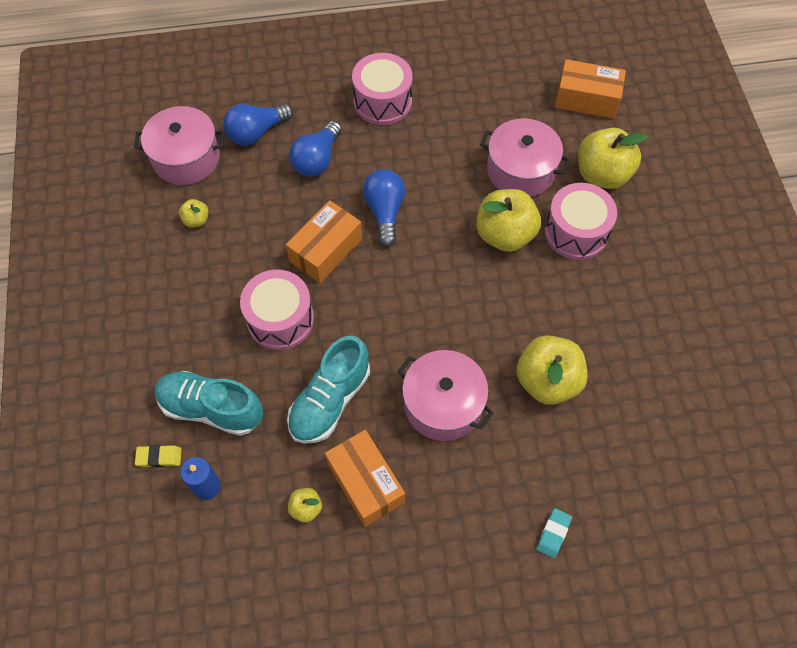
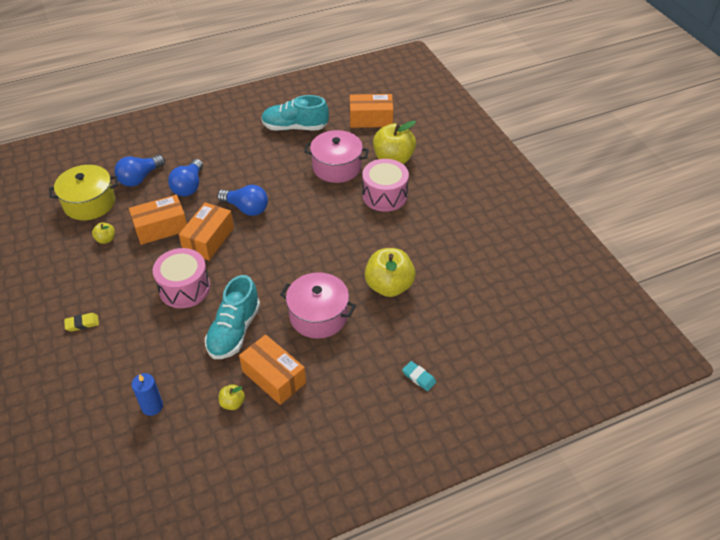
camera: 15 degrees left, 15 degrees down
pink pot [134,106,225,185] -> yellow pot [49,165,118,220]
yellow eraser [135,445,182,467] -> yellow eraser moved to [64,313,99,332]
turquoise shoe [155,371,263,436] -> turquoise shoe moved to [261,95,329,131]
pink drum [352,53,412,125] -> none
blue light bulb [363,169,405,247] -> blue light bulb turned 135 degrees clockwise [217,185,268,216]
yellow apple [476,189,541,252] -> none
turquoise eraser [537,508,572,558] -> turquoise eraser turned 60 degrees counterclockwise [402,361,436,391]
none -> orange box [129,195,187,245]

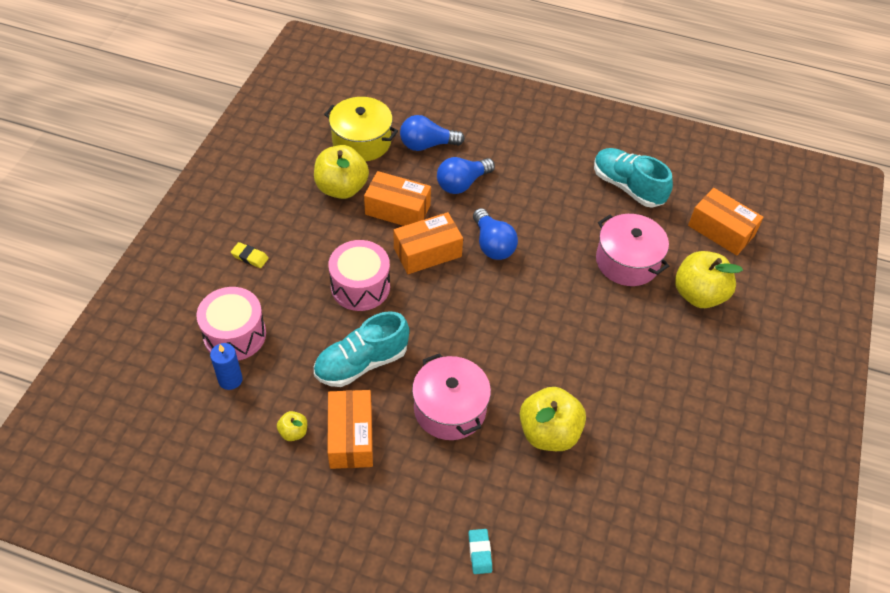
camera: 40 degrees right, 5 degrees up
yellow apple [92,223,115,244] -> yellow apple [314,145,369,199], size x2.16
pink drum [362,159,409,212] -> pink drum moved to [197,287,266,361]

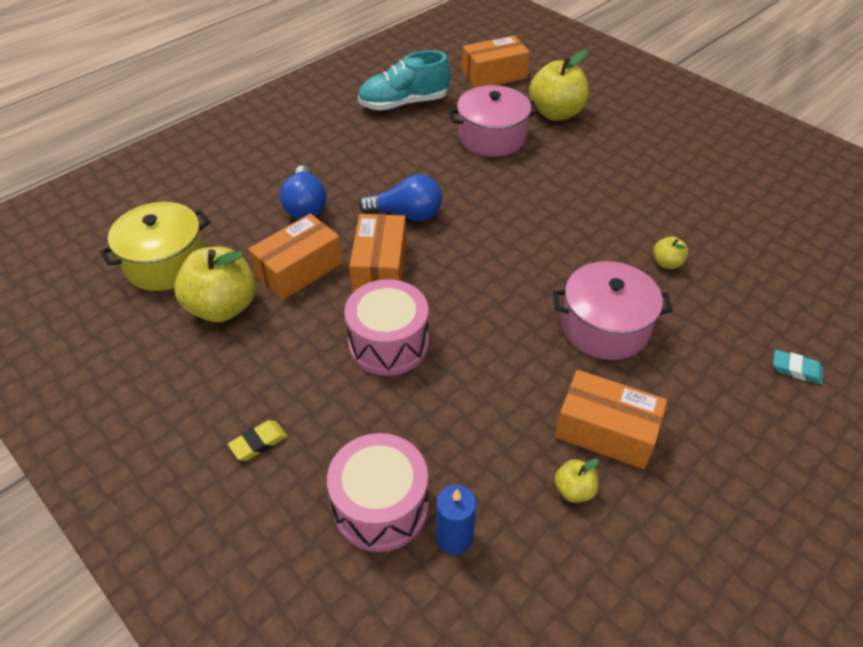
camera: 60 degrees left, 5 degrees down
turquoise shoe [314,311,409,387] -> none
blue light bulb [400,115,465,151] -> none
yellow apple [520,387,586,451] -> yellow apple [653,236,688,269], size x0.46

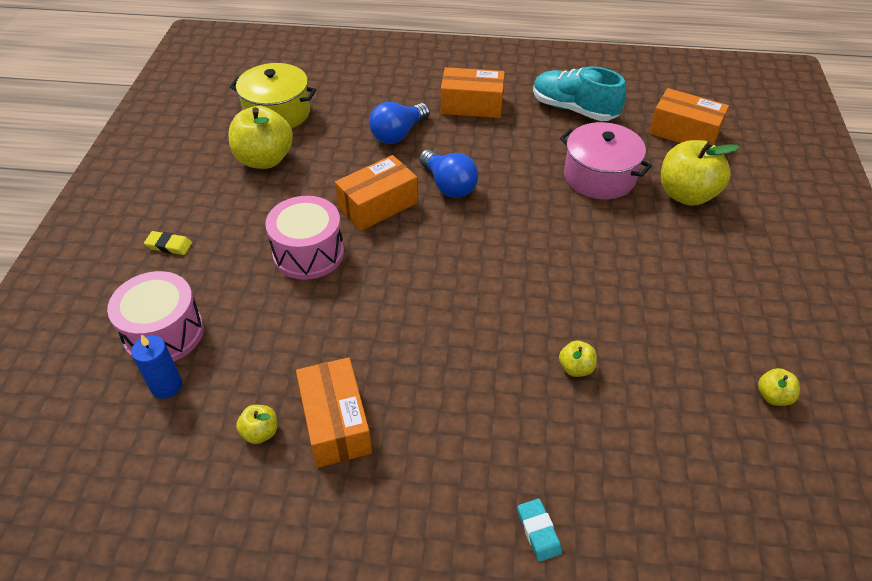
camera: 50 degrees right, 0 degrees up
orange box [248,214,343,300] -> orange box moved to [441,67,505,118]
pink pot [553,261,673,360] -> none
none -> yellow apple [758,368,800,406]

